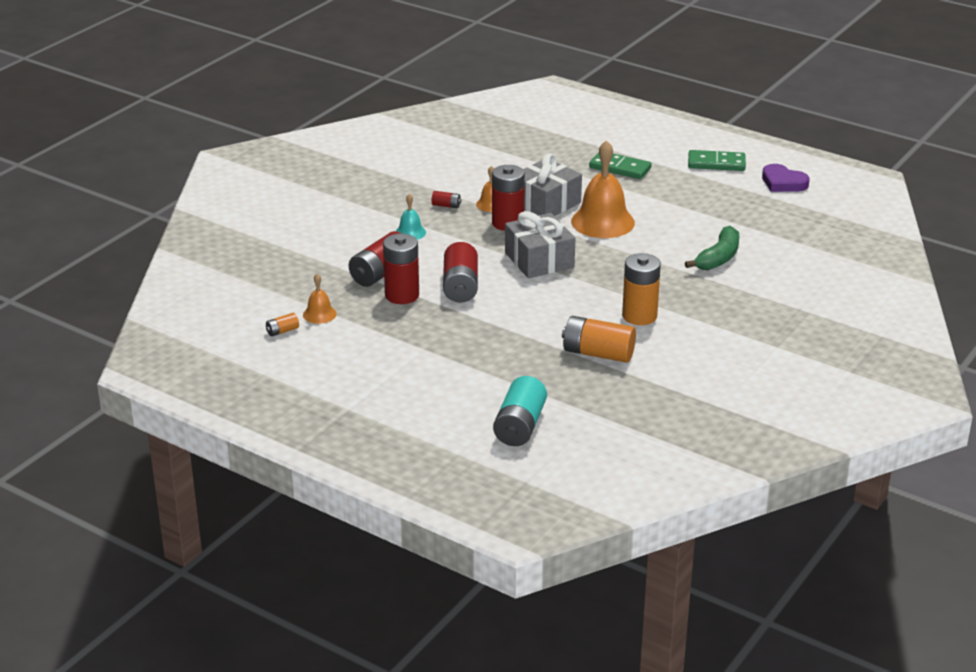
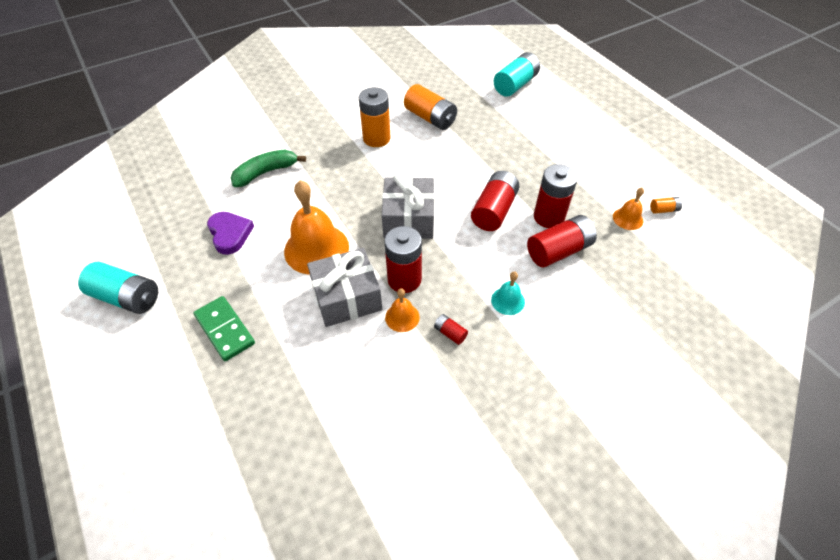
camera: 155 degrees left, 20 degrees up
green domino [688,150,746,171] -> turquoise battery [78,262,158,314]
purple heart [762,164,810,192] -> purple heart moved to [207,212,254,255]

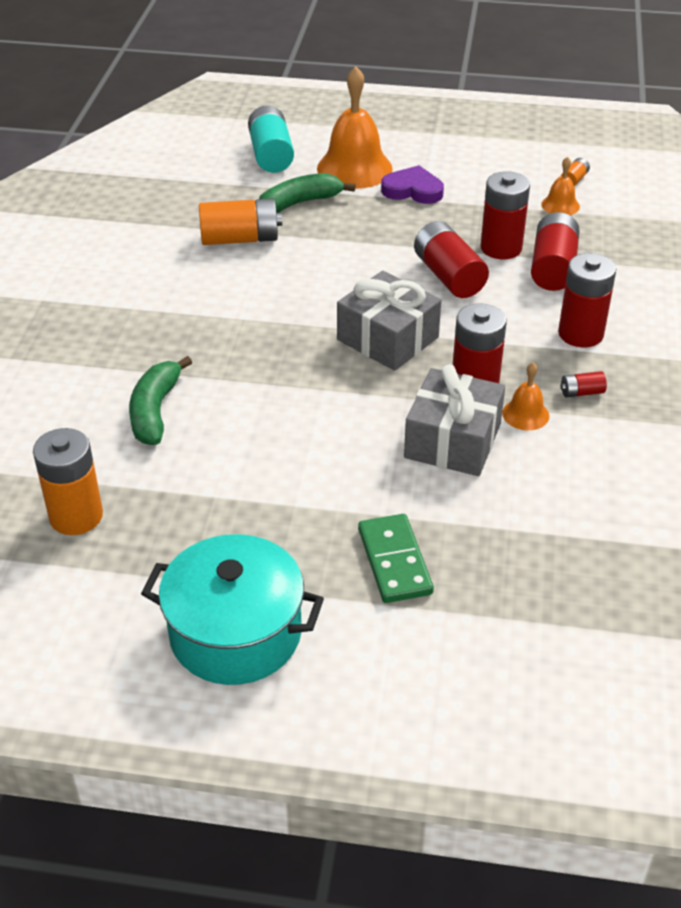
camera: 50 degrees left, 10 degrees down
turquoise battery [78,262,158,314] -> turquoise pot [141,534,324,685]
green domino [194,296,255,361] -> green domino turned 75 degrees clockwise [358,514,434,603]
purple heart [207,212,254,255] -> purple heart moved to [381,165,444,204]
orange bell [284,180,349,275] -> orange bell moved to [317,66,393,189]
orange battery [359,87,390,147] -> orange battery moved to [33,428,103,535]
turquoise bell [491,272,525,315] -> red battery [558,253,616,347]
none -> green banana [259,173,356,213]

